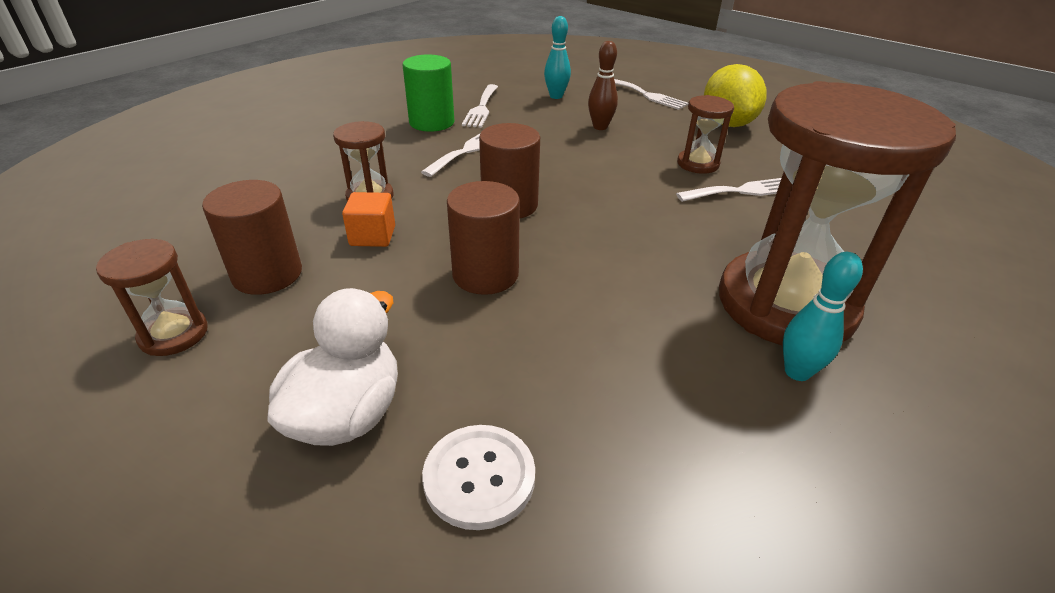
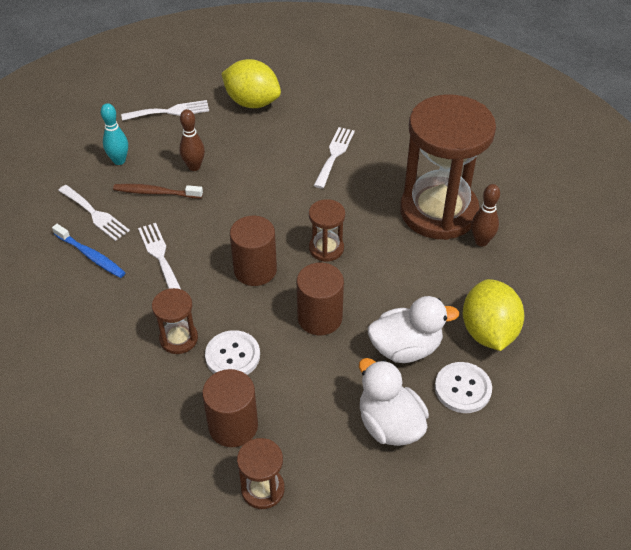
camera: 55 degrees left, 10 degrees up
orange cube [342,192,395,247] -> white button [205,330,260,375]
green cylinder [403,54,454,132] -> blue toothbrush [52,224,126,278]
brown hourglass [677,95,734,174] -> brown hourglass moved to [309,199,345,262]
turquoise bowling pin [783,252,863,381] -> brown bowling pin [471,184,500,246]
none -> brown toothbrush [113,184,203,198]
none -> white duck [368,296,459,363]
none -> yellow lemon [463,279,524,351]

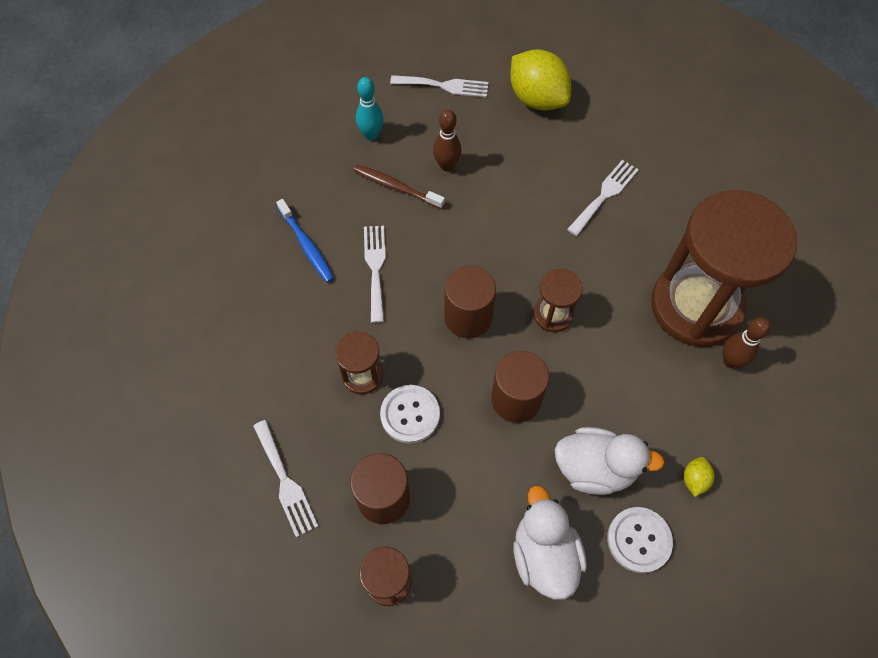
camera: 20 degrees right, 15 degrees up
white fork [58,185,130,241] -> white fork moved to [253,420,318,537]
yellow lemon [463,279,524,351] -> yellow lemon [684,457,715,497], size x0.43

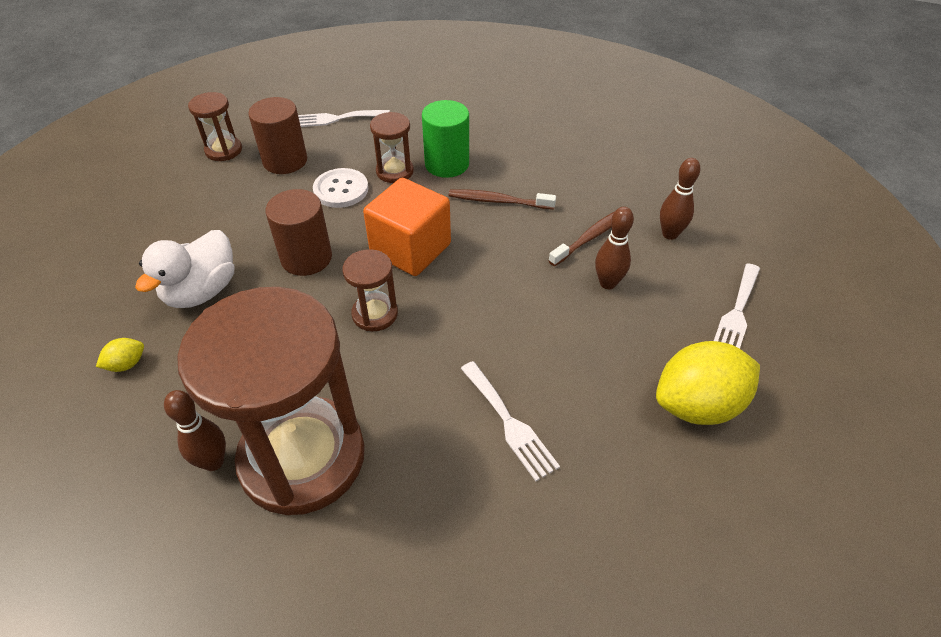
camera: 110 degrees right, 15 degrees down
blue toothbrush [276,199,334,283] -> none
turquoise bowling pin [356,77,384,140] -> brown bowling pin [660,158,700,240]
white fork [364,226,386,323] -> brown toothbrush [449,189,556,210]
brown cylinder [444,266,496,338] -> orange cube [363,178,451,276]
white duck [513,485,587,600] -> none
white button [607,507,673,573] -> none
yellow lemon [684,457,715,497] -> yellow lemon turned 75 degrees counterclockwise [96,338,144,372]
none -> green cylinder [422,100,469,178]

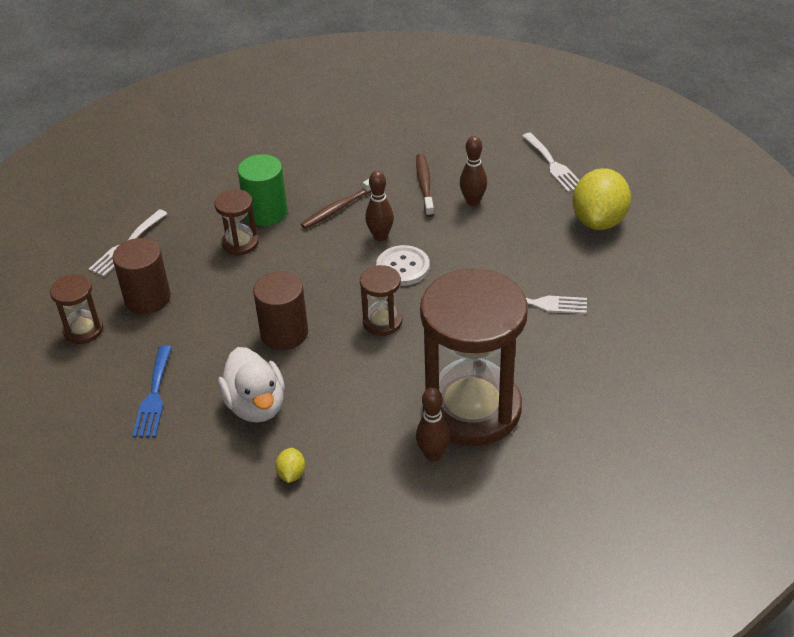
camera: 50 degrees left, 5 degrees down
white button [313,168,368,208] -> white button moved to [376,245,430,286]
orange cube [363,178,451,276] -> none
brown bowling pin [660,158,700,240] -> brown bowling pin moved to [365,171,394,241]
none -> blue fork [133,345,172,437]

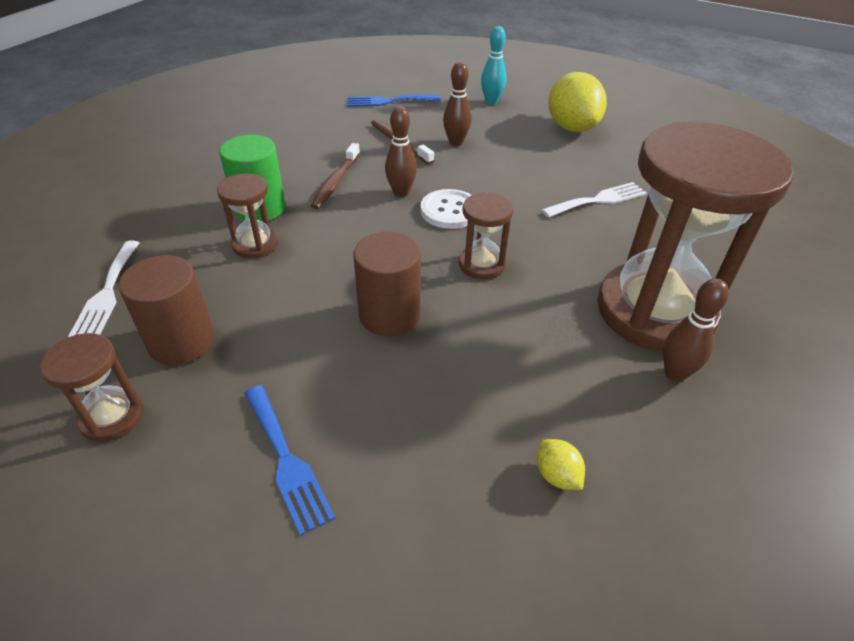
camera: 35 degrees left, 0 degrees up
white duck [218,347,285,423] -> none
white fork [522,132,579,192] -> turquoise bowling pin [481,26,507,105]
none -> blue fork [347,94,440,107]

